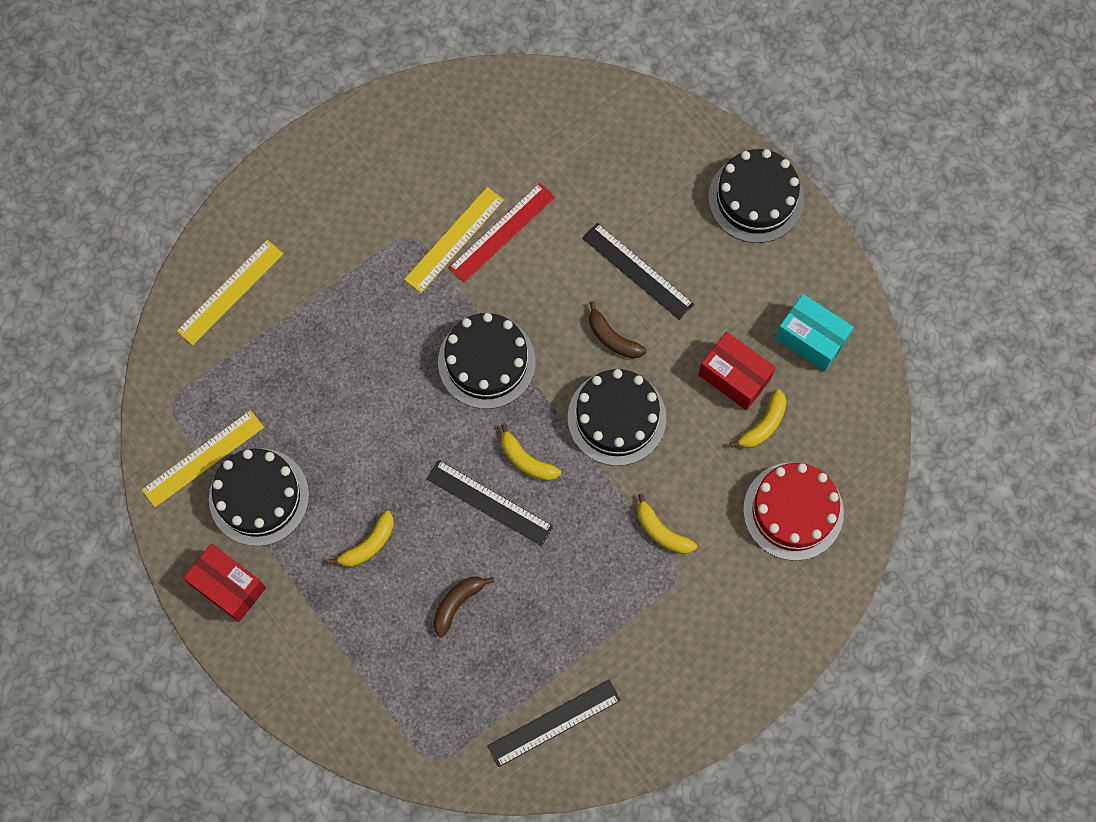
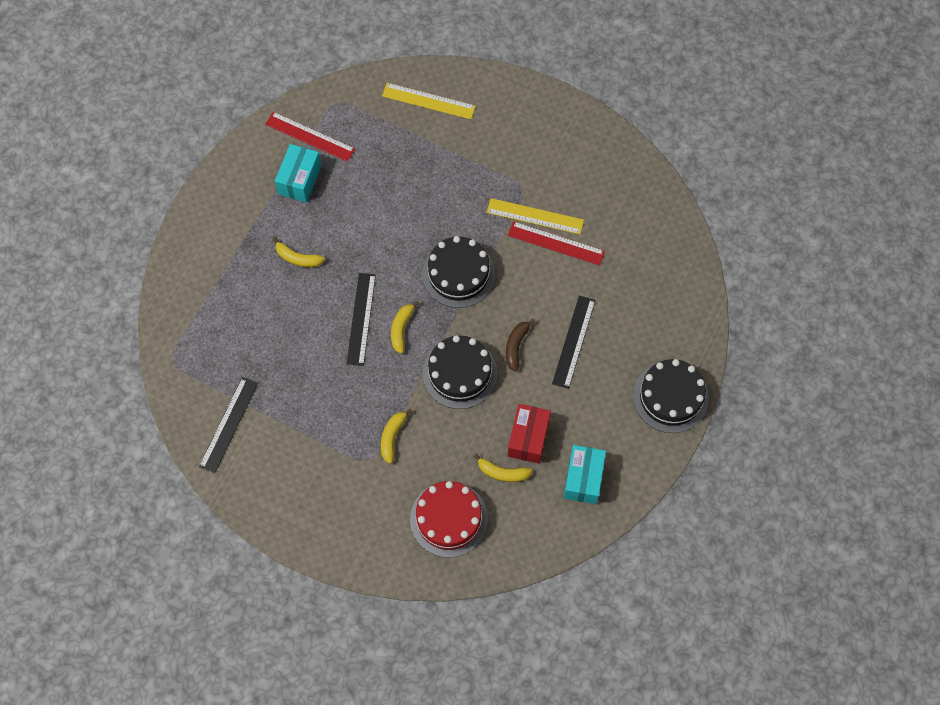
camera: 65 degrees right, 5 degrees down
yellow ruler [142,410,264,507] -> red ruler [265,112,355,162]
red box [183,544,266,622] -> none
black cake [209,448,309,546] -> turquoise box [275,144,321,202]
brown banana [433,576,495,637] -> none
black ruler [487,679,621,767] -> black ruler turned 75 degrees clockwise [199,377,258,473]

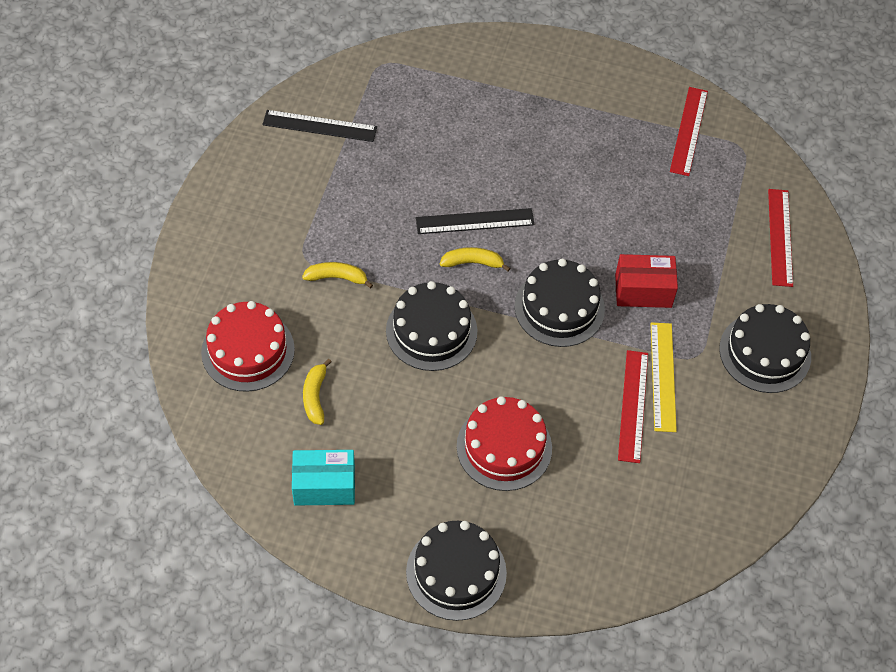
camera: 75 degrees right, 10 degrees down
yellow banana [273,237,325,267] -> none
turquoise box [275,144,321,202] -> none
yellow ruler [382,83,476,119] -> red ruler [768,189,793,287]
brown banana [506,319,535,371] -> none
red box [508,404,551,464] -> red box moved to [615,254,678,308]
black ruler [552,295,596,389] -> red cake [457,396,552,491]
none -> black cake [719,304,811,393]

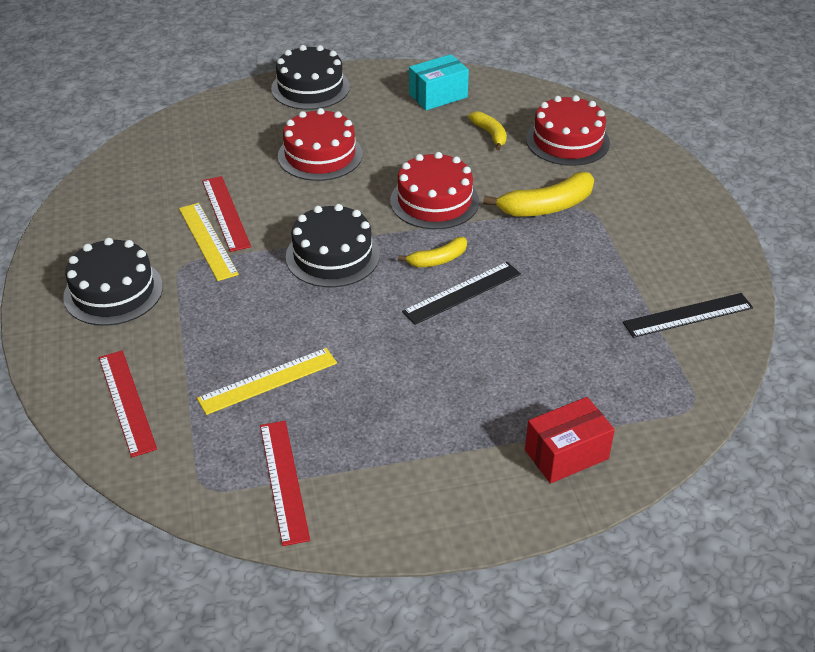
camera: 155 degrees right, 15 degrees down
yellow banana [302,262,373,288] -> yellow banana [483,172,594,216], size x1.69
black cake [386,281,477,371] -> red cake [390,152,479,229]
red box [615,254,678,308] -> red box moved to [525,397,615,484]
none -> yellow ruler [197,348,337,415]

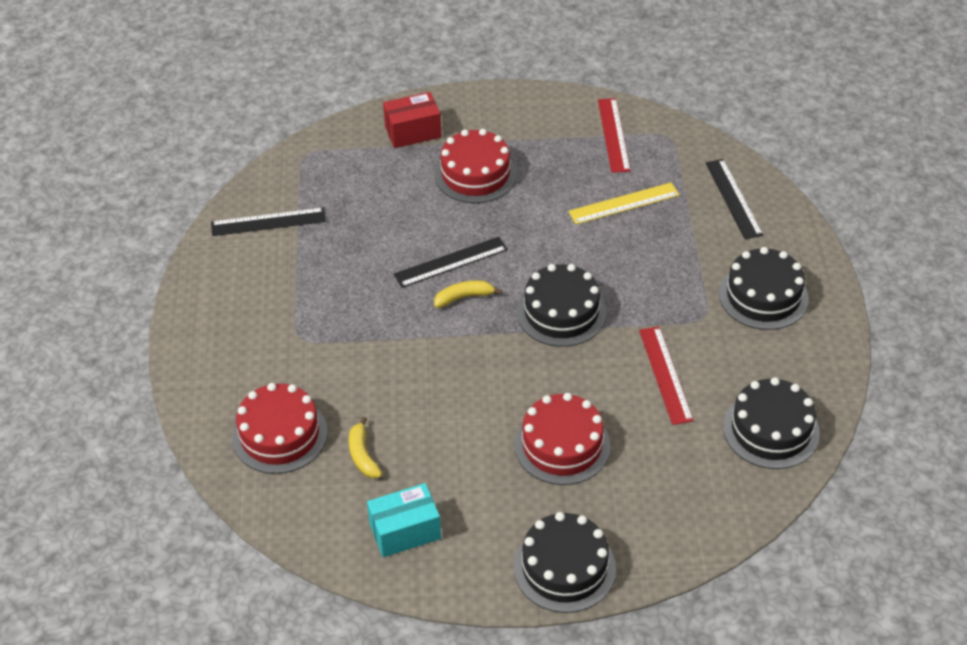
camera: 170 degrees left, 5 degrees up
red ruler [99,351,157,457] -> black ruler [706,159,763,239]
yellow ruler [179,203,239,281] -> none
red cake [390,152,479,229] -> red cake moved to [435,129,517,203]
yellow banana [483,172,594,216] -> none
none -> black cake [723,377,820,469]

